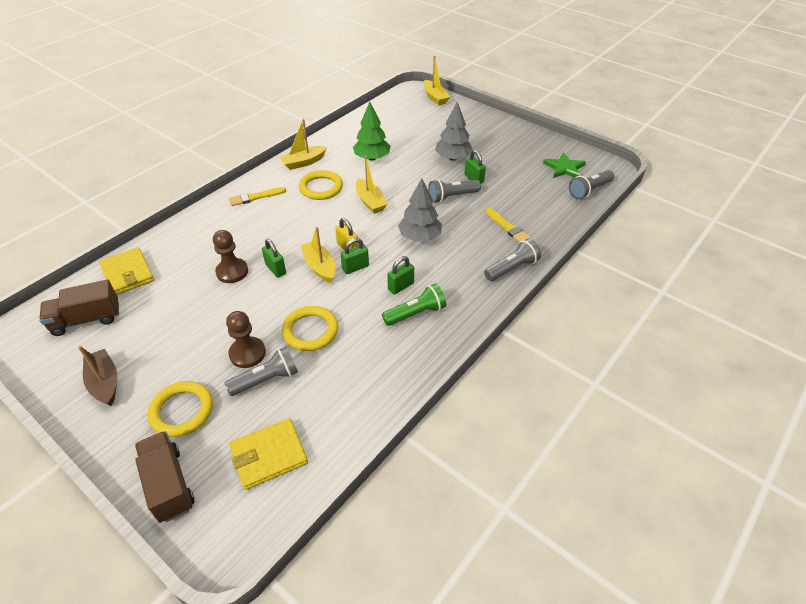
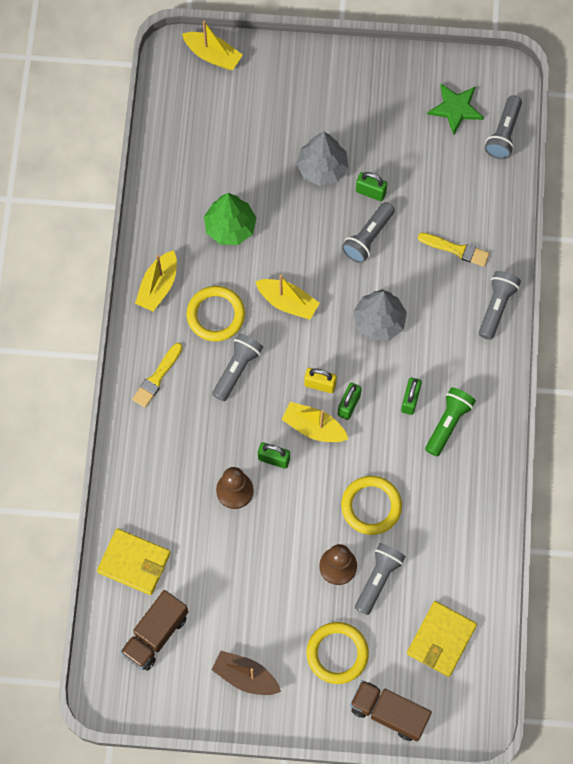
camera: 35 degrees left, 25 degrees up
none -> grey flashlight [212,333,263,402]

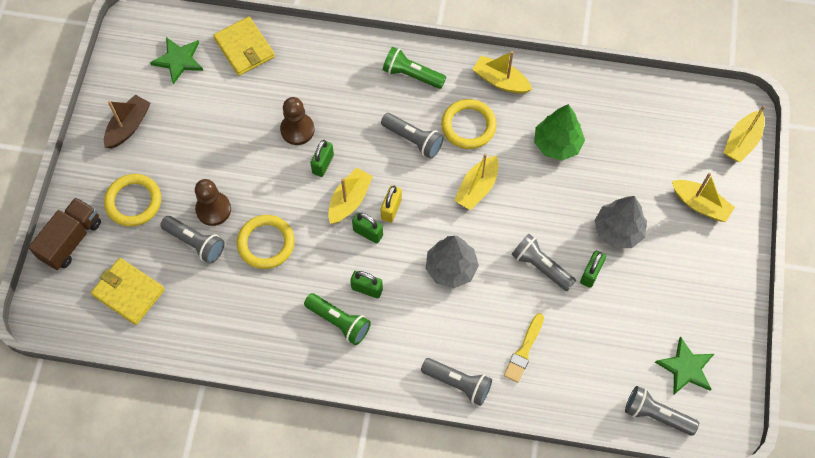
camera: 95 degrees right, 5 degrees down
yellow wallet [97,528,171,595] -> yellow wallet turned 60 degrees counterclockwise [213,16,275,76]
brown truck [120,590,188,671] -> green star [150,37,203,85]
yellow brush [132,343,183,407] -> green flashlight [383,47,446,89]
none -> yellow boat [672,173,735,222]

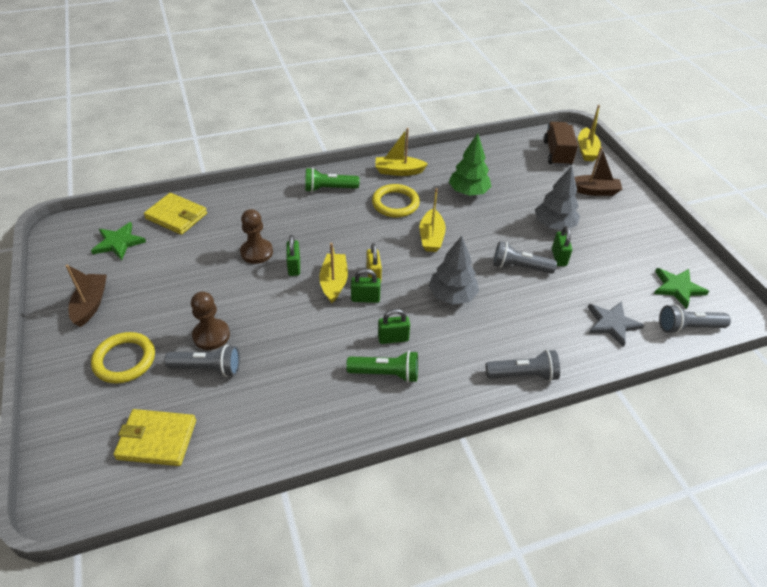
camera: 30 degrees left, 20 degrees down
brown truck [28,197,101,270] -> brown truck moved to [543,122,578,166]
yellow ring [237,215,295,269] -> none
grey flashlight [381,113,444,159] -> none
yellow brush [504,313,544,383] -> none
yellow boat [672,173,735,222] -> brown boat [575,147,622,196]
none -> grey star [588,301,644,347]

